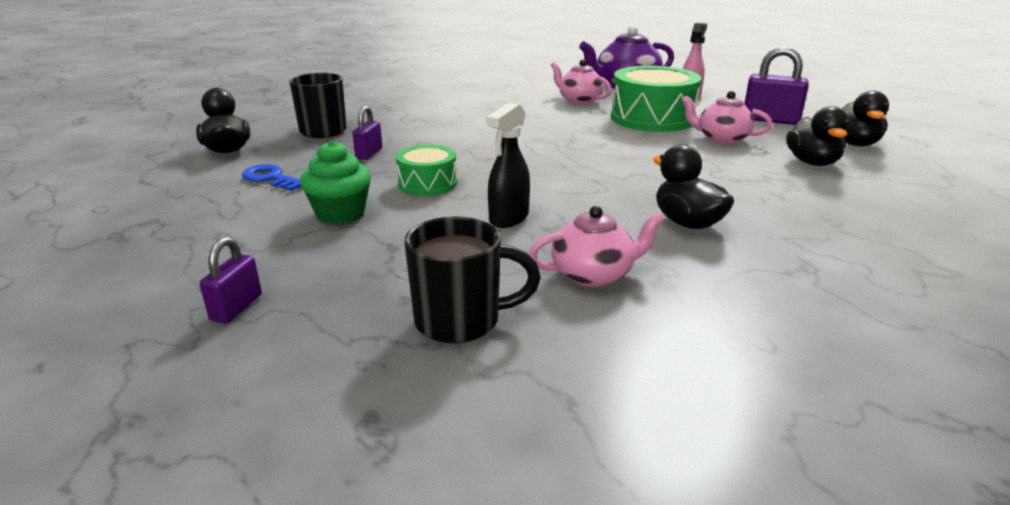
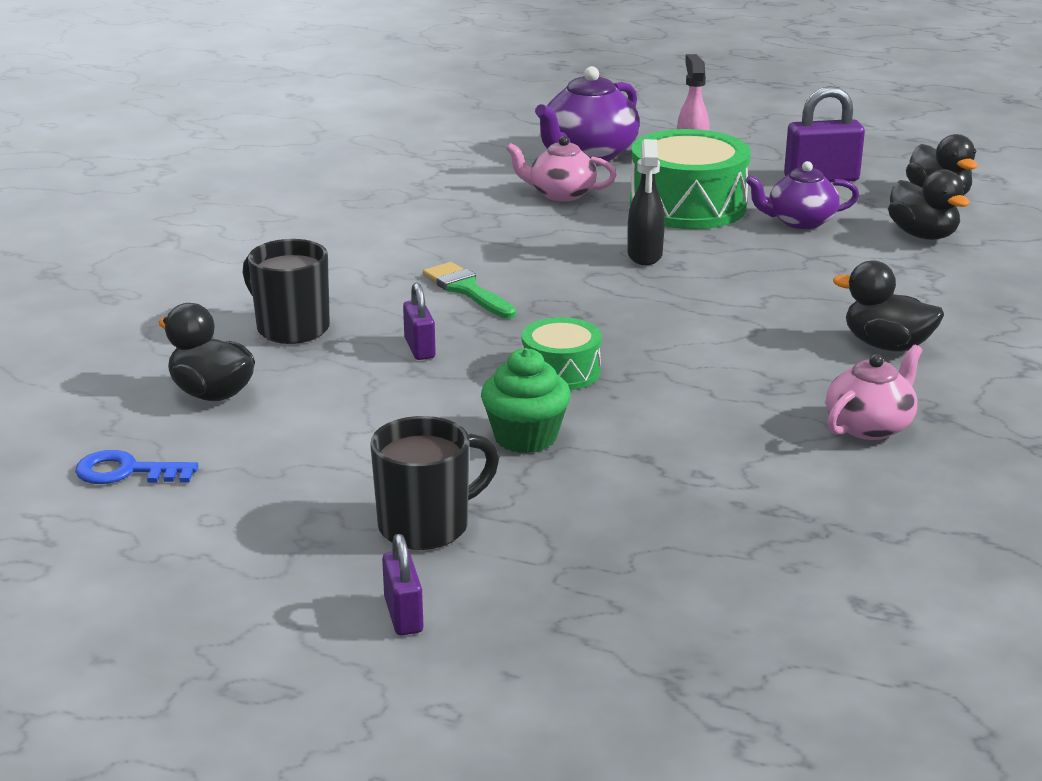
camera: 30 degrees left, 0 degrees up
purple padlock [200,237,262,324] -> purple padlock moved to [382,534,423,635]
blue key [242,164,301,191] -> blue key moved to [75,450,198,484]
black mug [404,216,541,343] -> black mug moved to [370,416,499,550]
black spray bottle [487,103,530,228] -> black spray bottle moved to [627,139,665,265]
pink teapot [681,91,772,144] -> purple teapot [745,161,859,229]
none -> green brush [423,262,516,319]

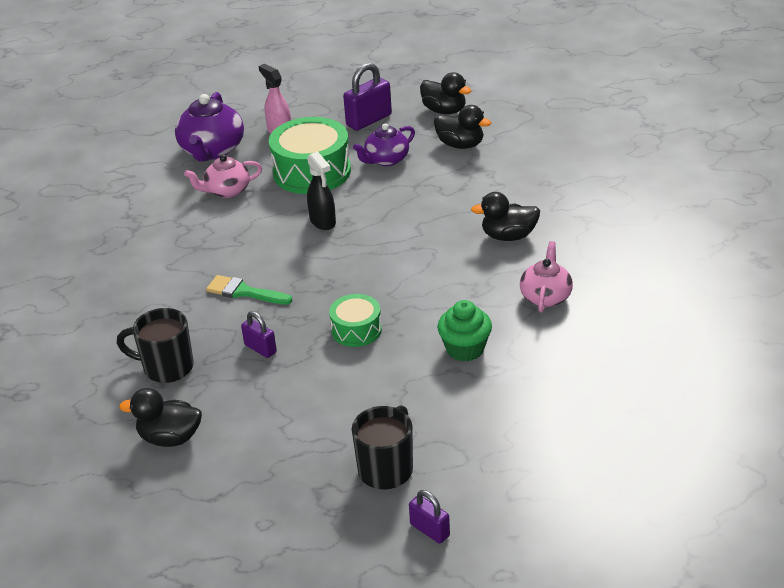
camera: 30 degrees left, 10 degrees up
blue key [75,450,198,484] -> none
green cupcake [481,348,570,453] -> green cupcake moved to [437,300,492,361]

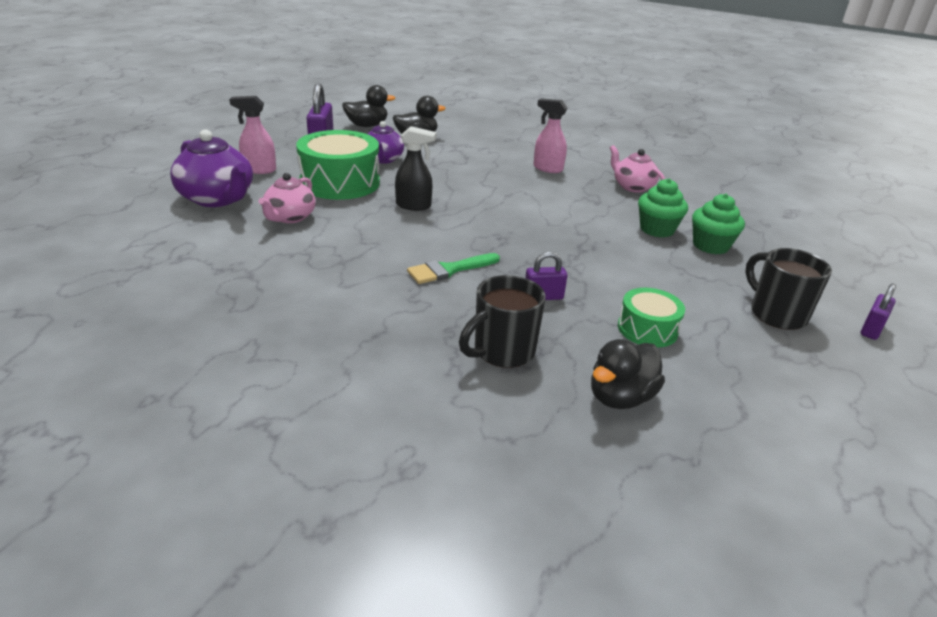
camera: 55 degrees left, 5 degrees down
green drum [329,294,382,347] -> green drum moved to [618,288,685,348]
purple padlock [409,490,450,544] -> purple padlock turned 45 degrees counterclockwise [861,284,896,340]
black duck [471,192,540,241] -> pink spray bottle [534,99,567,173]
none -> green cupcake [692,194,745,254]

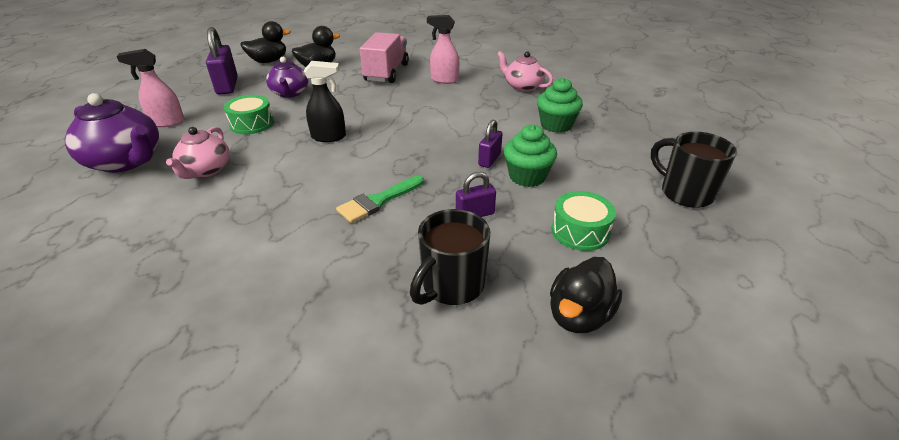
camera: 10 degrees left, 5 degrees up
green drum [296,130,380,200] -> green drum [224,95,274,134], size x0.55
green cupcake [692,194,745,254] -> green cupcake moved to [504,124,557,187]
purple padlock [861,284,896,340] -> purple padlock moved to [478,120,502,168]
none -> pink truck [360,32,409,83]

